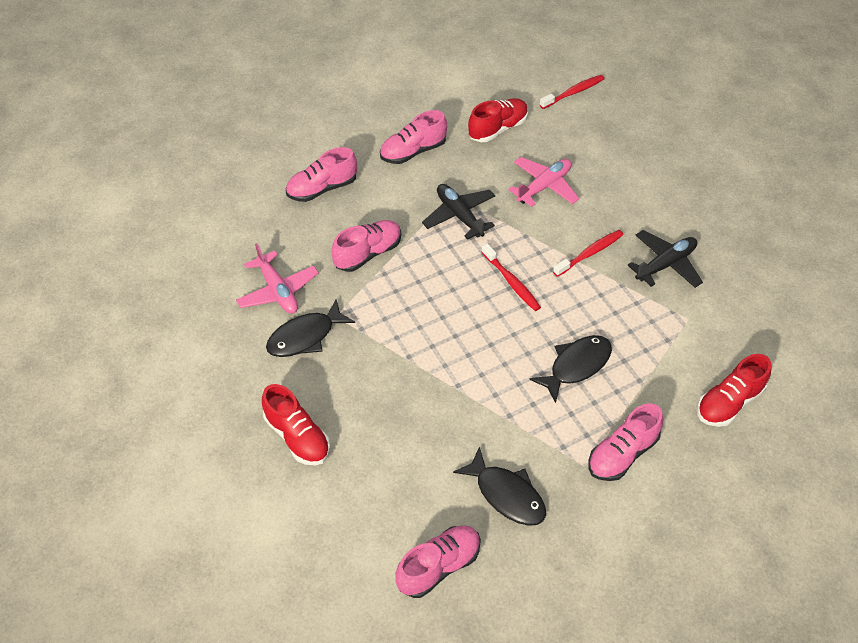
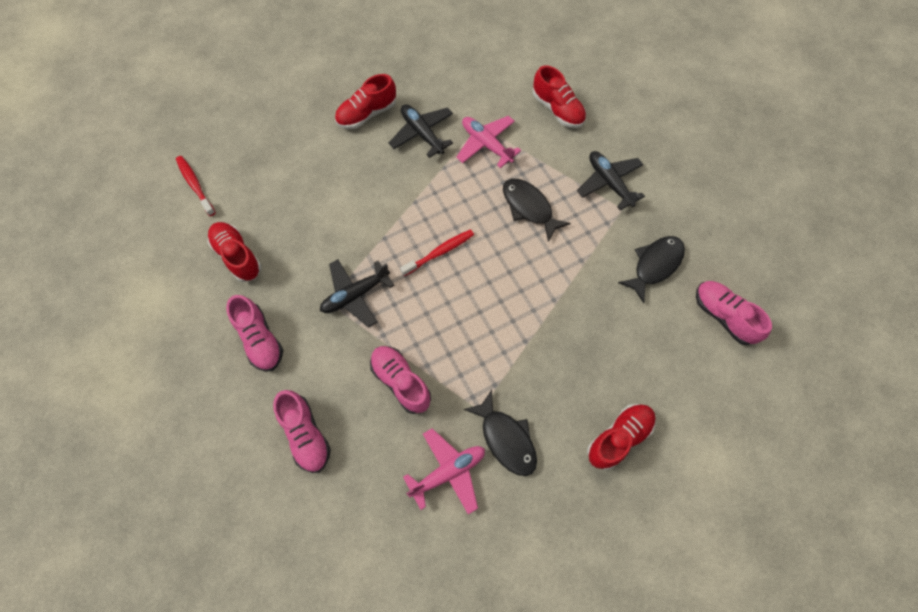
camera: 90 degrees left, 15 degrees up
pink plane [508,157,579,207] -> pink plane moved to [456,116,521,168]
red toothbrush [553,230,624,277] -> none
pink shoe [588,403,663,481] -> black plane [577,151,645,210]
none -> red shoe [335,74,396,129]

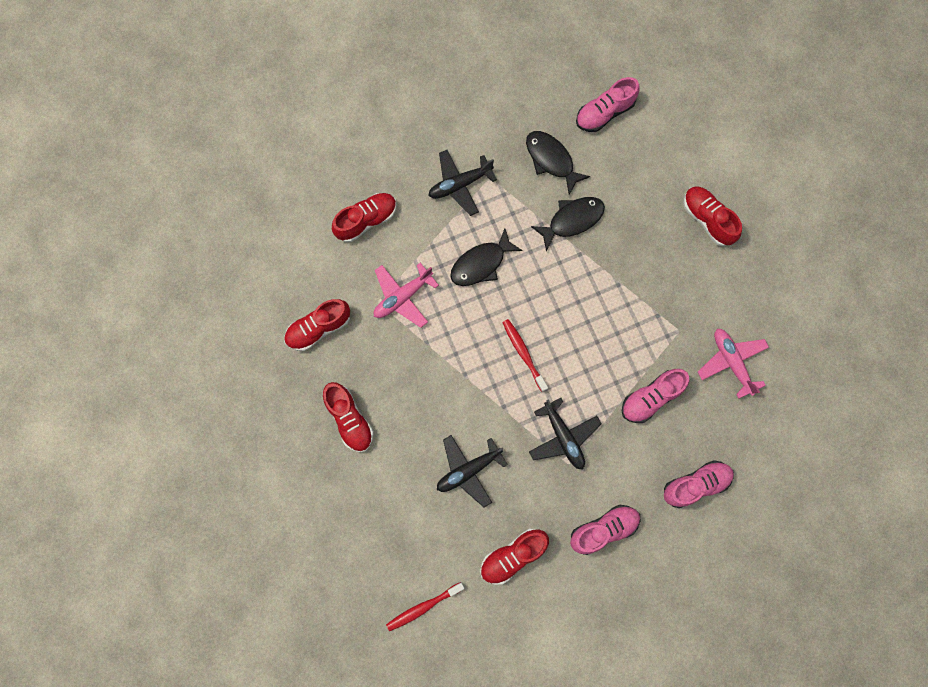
camera: 85 degrees left, 10 degrees up
black plane [389,104,453,158] -> black plane moved to [437,435,508,507]
black fish [464,390,537,476] -> black fish moved to [531,197,605,251]
none -> red shoe [284,299,350,351]

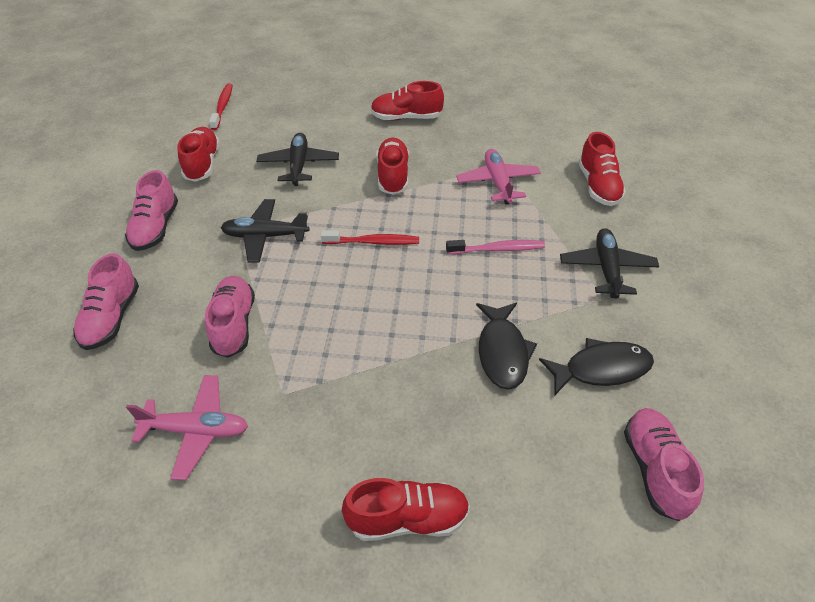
camera: 120 degrees right, 30 degrees down
red shoe [284,299,350,351] -> red shoe moved to [376,138,409,195]
black fish [450,228,523,286] -> pink toothbrush [446,240,545,254]

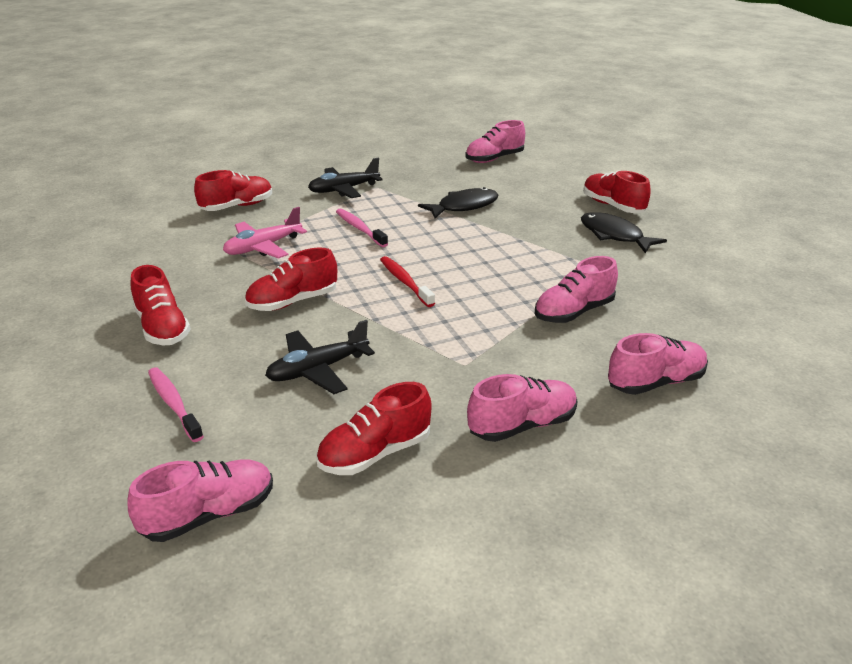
camera: 120 degrees left, 15 degrees down
pink plane [126,375,248,480] -> none
red toothbrush [209,83,233,130] -> pink shoe [127,459,273,542]
black plane [221,199,309,263] -> none
black fish [539,338,654,395] -> black fish moved to [581,212,667,253]
none -> pink toothbrush [148,367,204,442]

